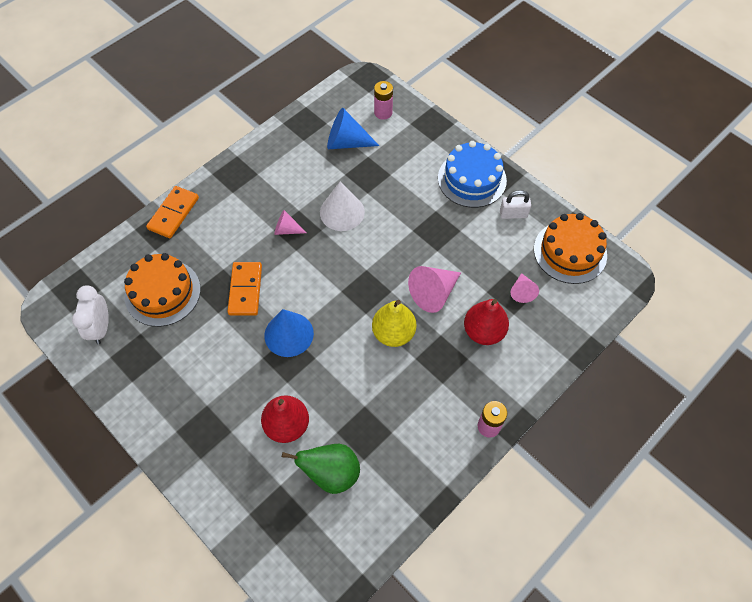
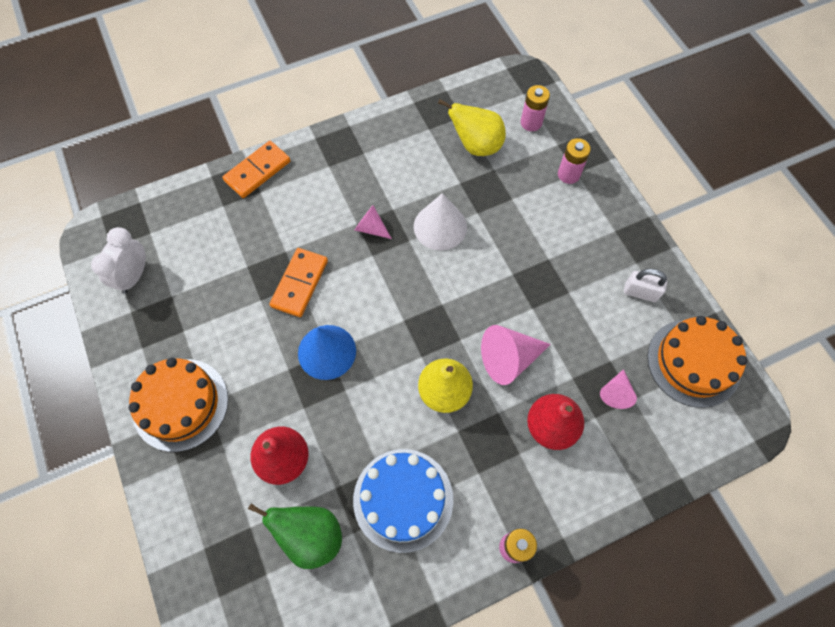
camera: 20 degrees right, 5 degrees up
orange cake [124,253,201,327] -> orange cake moved to [128,357,228,452]
blue cone [327,108,379,149] -> yellow pear [438,99,506,156]
blue cake [438,141,507,208] -> blue cake moved to [353,449,453,553]
none -> pink battery [558,138,591,184]

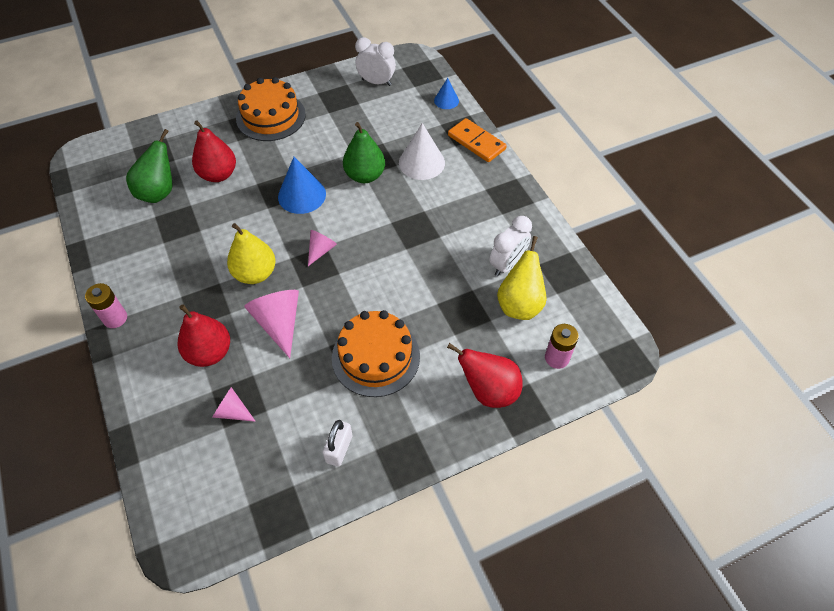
camera: 90 degrees right, 10 degrees down
orange domino [269,248,328,317] -> green pear [343,122,385,183]
blue cake [353,449,453,553] -> none
pink cone [355,205,392,239] -> pink cone moved to [308,230,337,266]
white cone [414,193,467,251] -> white cone moved to [399,123,445,180]
pink battery [558,138,591,184] -> red pear [447,343,523,408]
orange cake [647,316,748,408] -> orange cake moved to [332,310,420,397]
none -> blue cone [434,78,459,109]
none -> white clock [489,216,532,276]

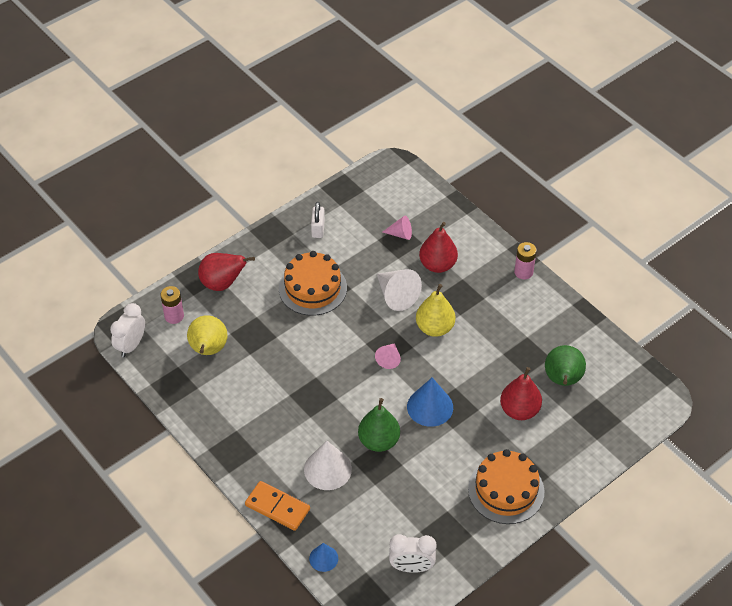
camera: 165 degrees right, 5 degrees down
pink cone [244,290,299,358] -> white cone [377,269,422,311]
white clock [489,216,532,276] -> white clock moved to [110,303,145,357]

